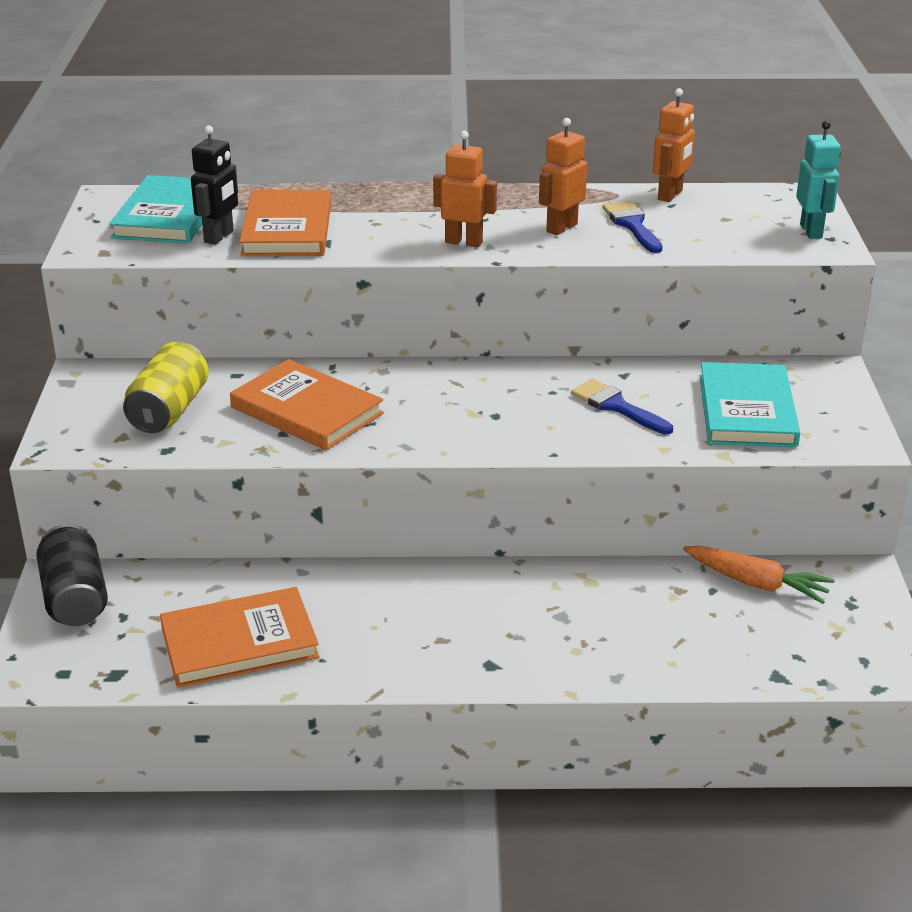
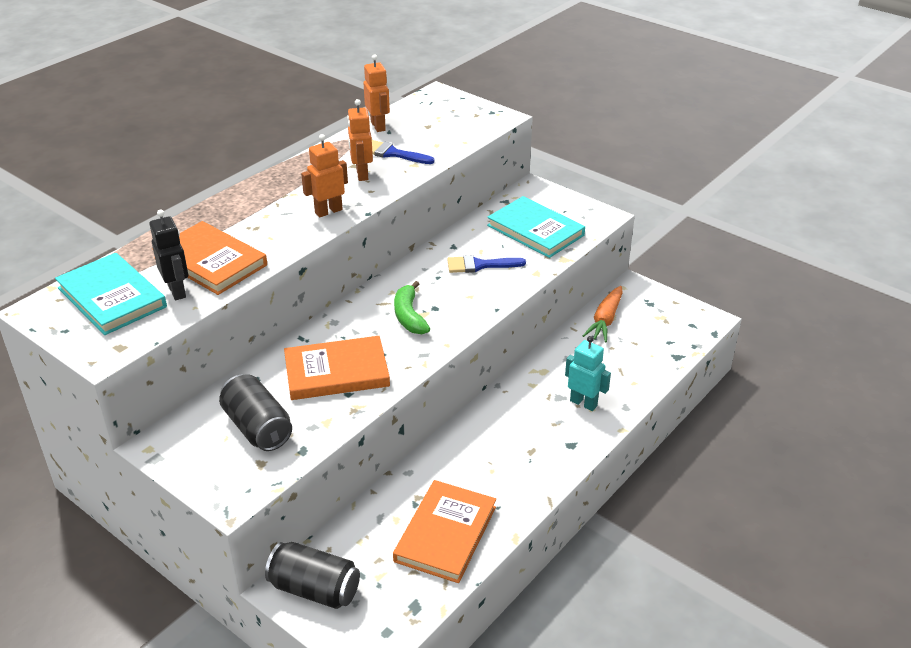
camera: 50 degrees left, 5 degrees up
yellow can [123,342,209,433] -> black can [219,375,292,451]
orange carrot [683,546,834,604] -> orange carrot turned 135 degrees clockwise [582,286,623,342]
turquoise robot [796,121,841,239] -> turquoise robot moved to [565,336,611,411]
none -> green banana [394,281,430,334]

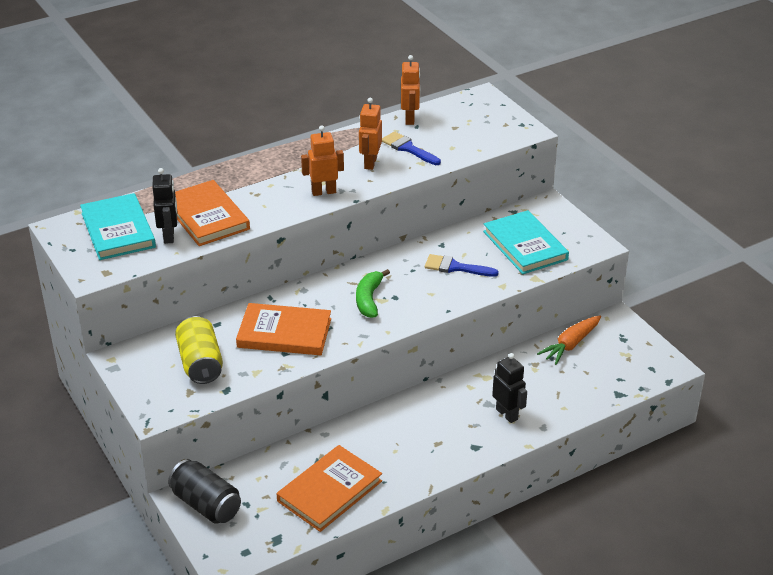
camera: 20 degrees right, 0 degrees up
black can [219,375,292,451] -> yellow can [175,316,223,384]
turquoise robot [565,336,611,411] -> black robot [492,353,527,423]

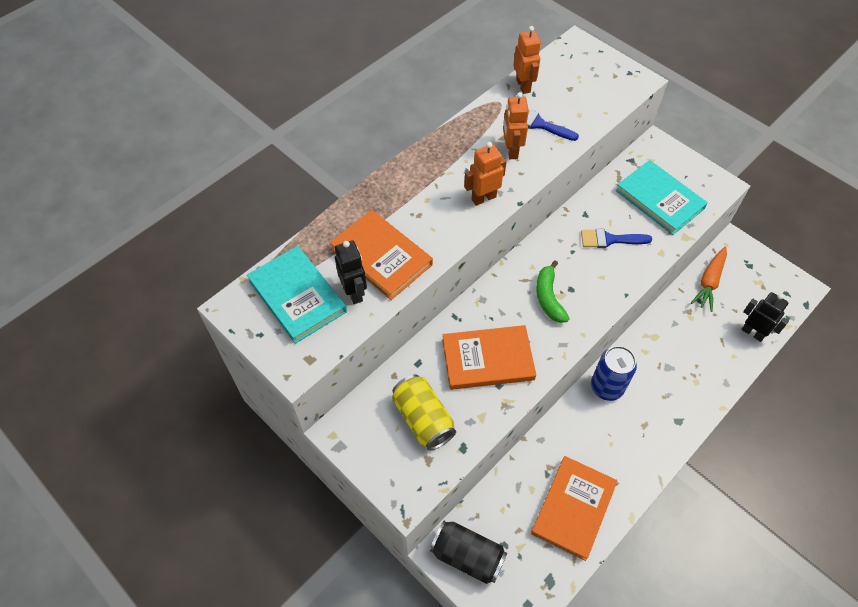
camera: 15 degrees left, 20 degrees up
black robot [492,353,527,423] -> black robot moved to [741,292,789,342]
none -> blue can [591,346,637,401]

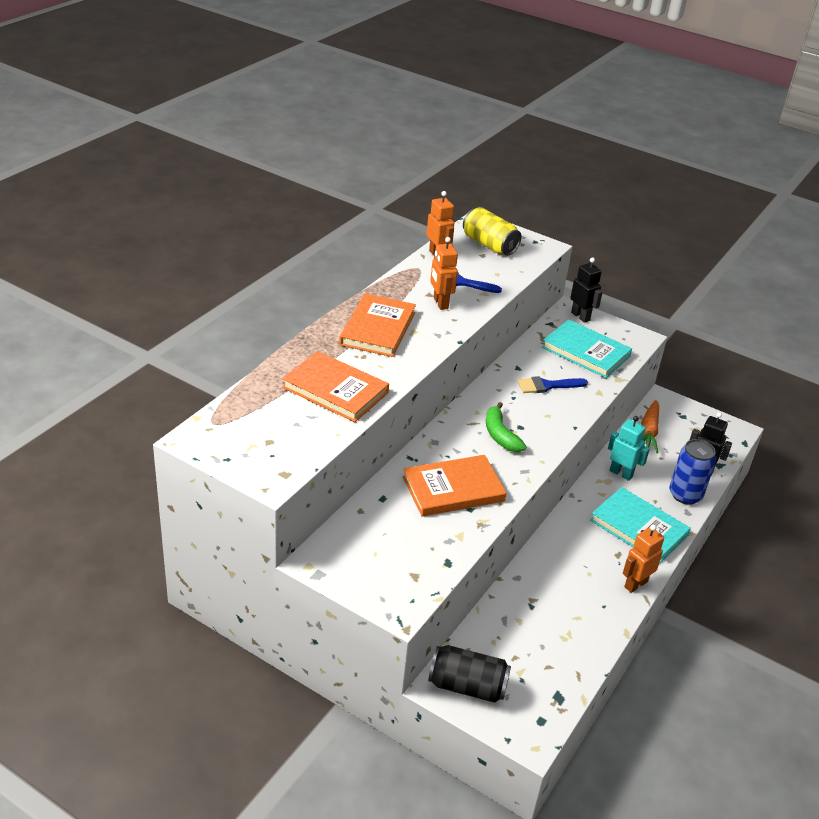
camera: 15 degrees left, 20 degrees down
turquoise book [247,246,347,344] -> turquoise book moved to [590,487,691,564]
black robot [335,240,367,304] -> black robot moved to [570,257,603,323]
yellow can [392,374,456,450] -> yellow can moved to [463,207,522,256]
orange robot [464,142,507,206] -> orange robot moved to [623,525,664,593]
orange book [531,456,618,561] -> orange book moved to [339,293,416,357]
blue can [591,346,637,401] -> blue can moved to [670,439,716,505]
none -> turquoise robot [608,416,650,481]

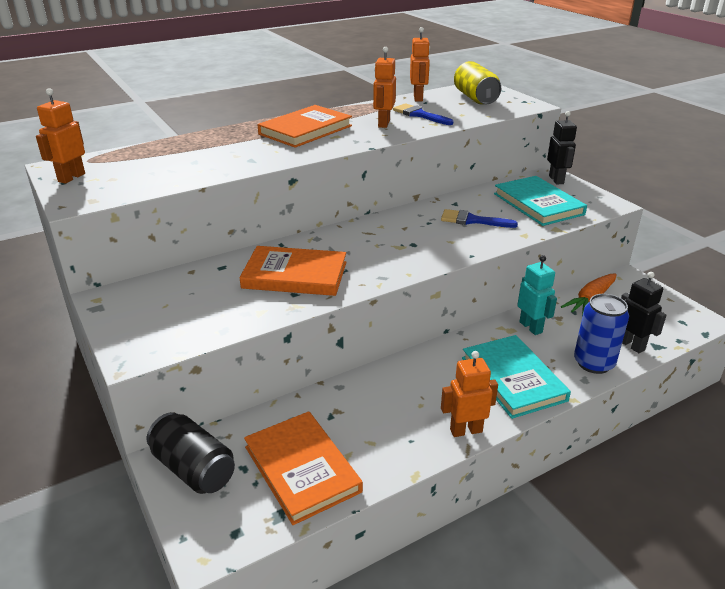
camera: 30 degrees right, 5 degrees down
orange book [282,351,389,422] -> orange book moved to [244,411,363,525]
green banana [486,402,526,452] -> none
none -> orange robot [36,88,85,184]

